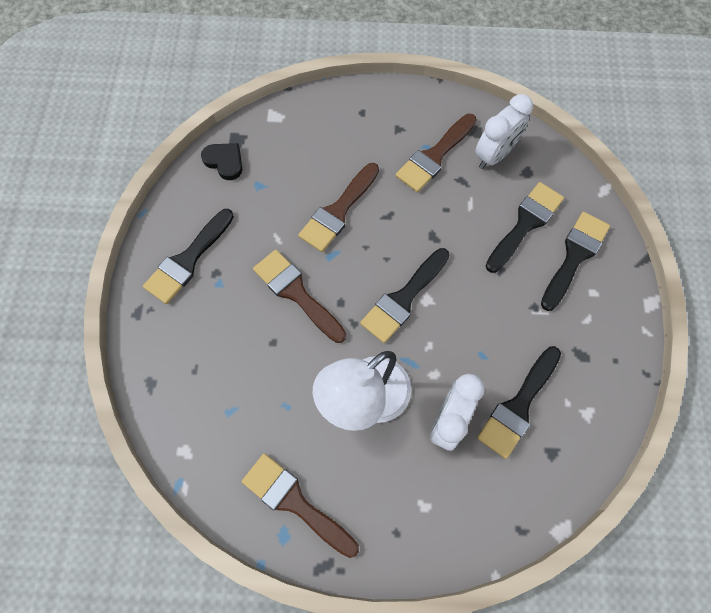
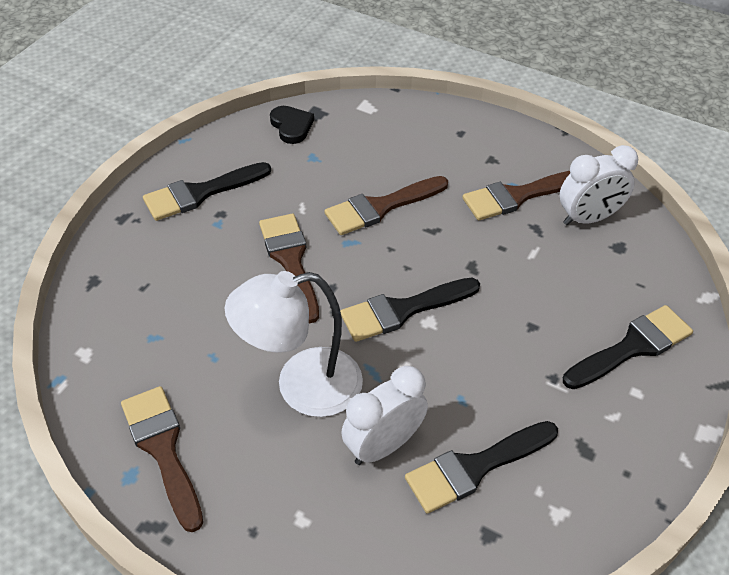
camera: 25 degrees right, 20 degrees down
black brush [485,182,564,273] -> none

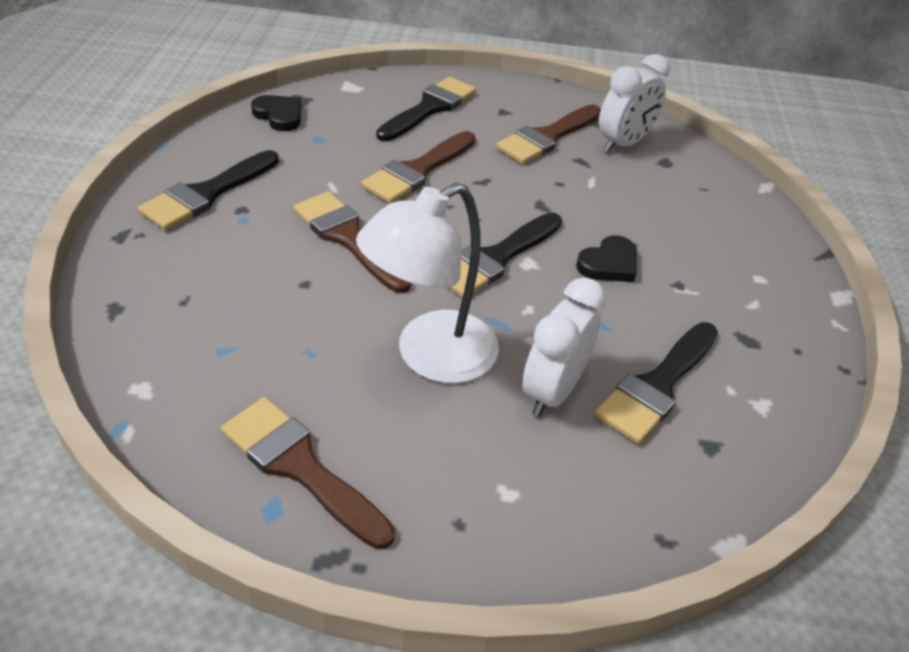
camera: 25 degrees left, 5 degrees down
black brush [563,305,693,389] -> black brush moved to [376,77,476,141]
none -> black heart [576,235,637,282]

